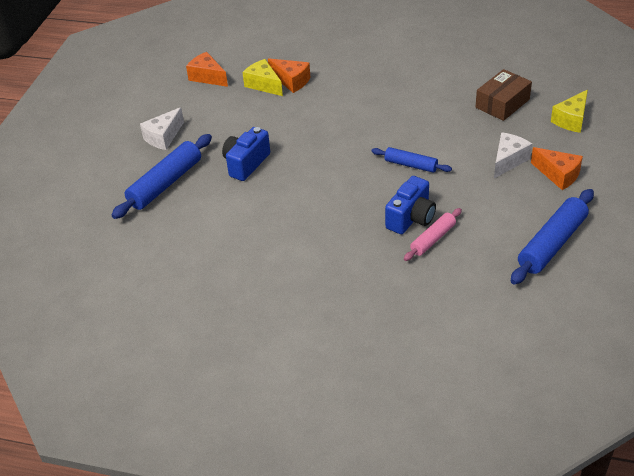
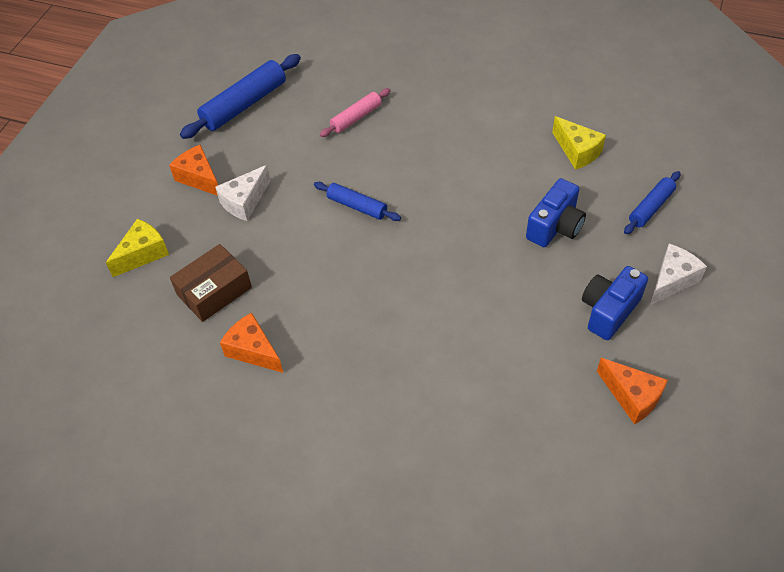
camera: 175 degrees left, 10 degrees up
blue rolling pin [112,134,212,219] -> blue rolling pin [624,171,680,234], size x0.59
yellow cheese [243,59,283,96] -> yellow cheese moved to [552,116,606,170]
orange cheese [268,58,310,93] -> orange cheese moved to [220,313,283,373]
blue camera [385,176,436,234] -> blue camera moved to [582,266,648,340]

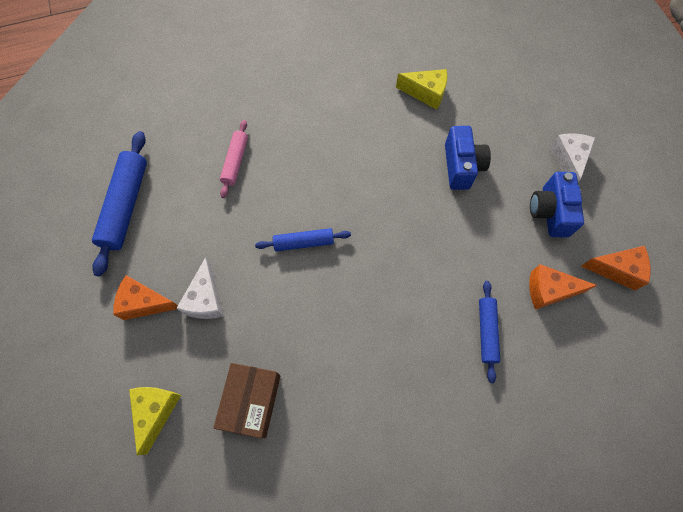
camera: 40 degrees left, 15 degrees up
orange cheese [220,313,283,373] -> orange cheese moved to [529,264,597,310]
blue rolling pin [624,171,680,234] -> blue rolling pin moved to [479,281,500,383]

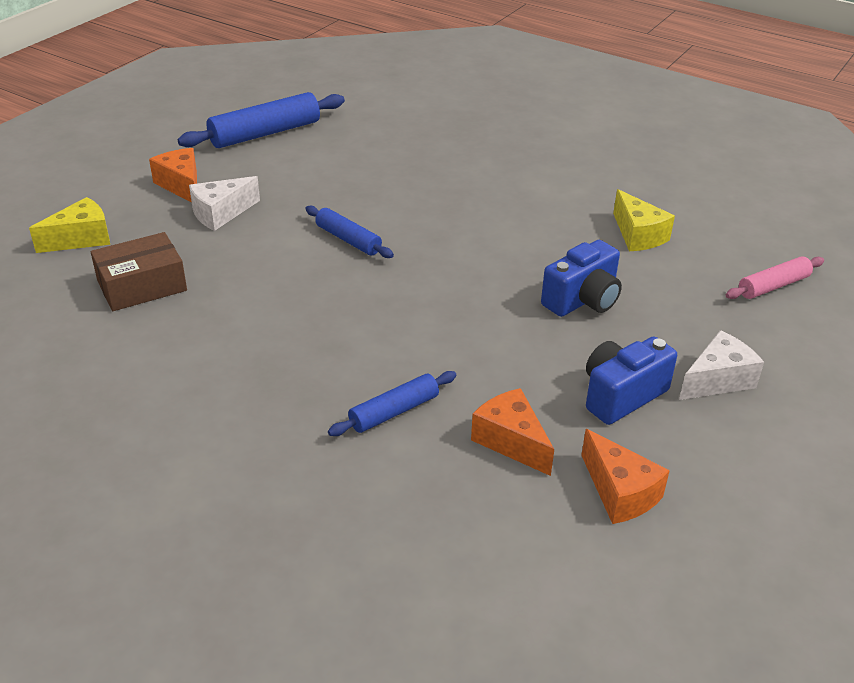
camera: 50 degrees right, 30 degrees down
pink rolling pin [220,120,248,198] -> pink rolling pin moved to [726,256,824,299]

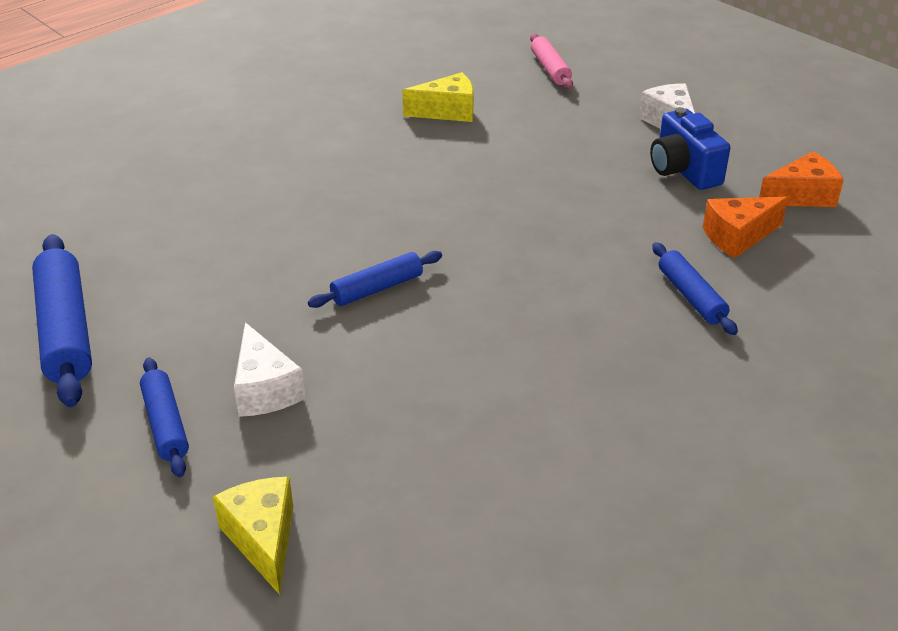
camera: 75 degrees left, 0 degrees up
brown box [91,232,187,311] -> none
orange cheese [149,148,197,202] -> blue rolling pin [140,357,189,477]
blue camera [541,240,622,317] -> none

